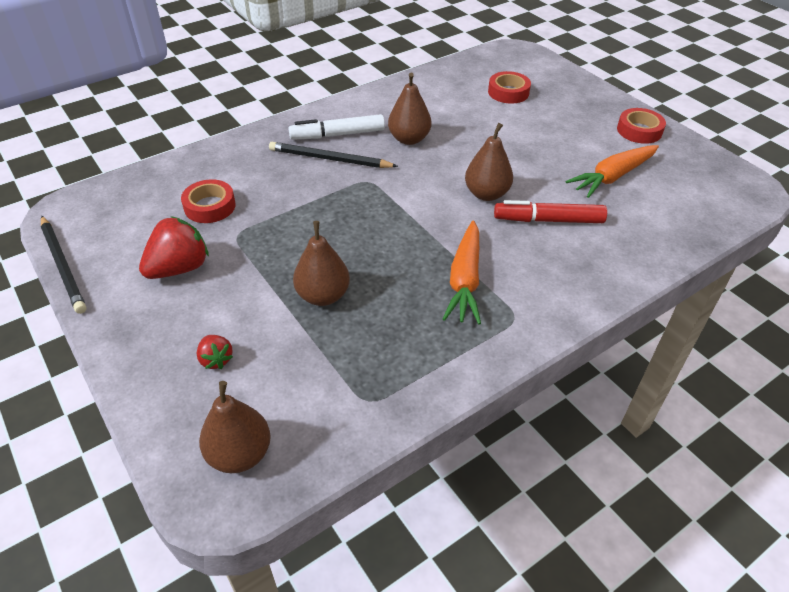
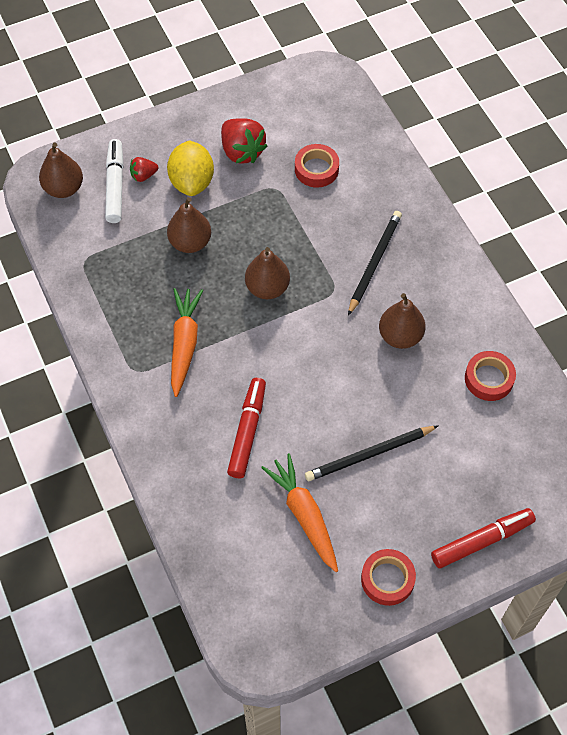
camera: 100 degrees right, 15 degrees up
black pencil [41,216,86,314] -> black pencil moved to [305,426,438,481]
white marker [288,114,385,140] -> white marker moved to [105,139,124,223]
orange carrot [443,221,481,324] -> orange carrot turned 75 degrees clockwise [171,288,203,397]
brown pear [465,123,513,201] -> brown pear moved to [245,247,290,299]
red tape [488,71,531,104] -> red tape moved to [465,351,516,401]
none -> yellow lemon [167,141,214,196]
none -> red marker [431,508,536,569]

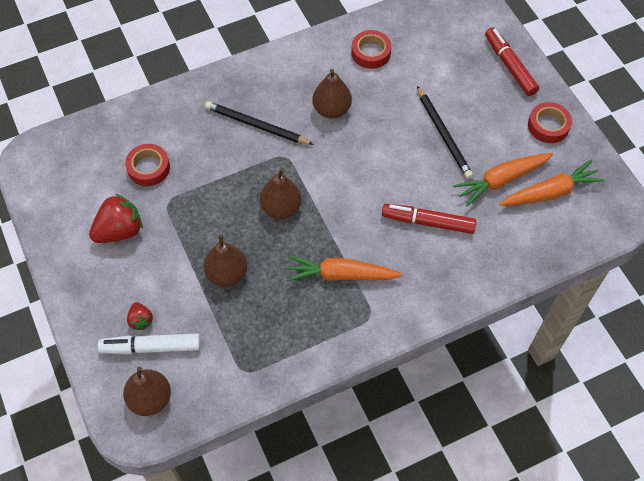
camera: 90 degrees left, 0 degrees up
yellow lemon [167,141,214,196] -> none
none -> orange carrot [500,160,605,206]

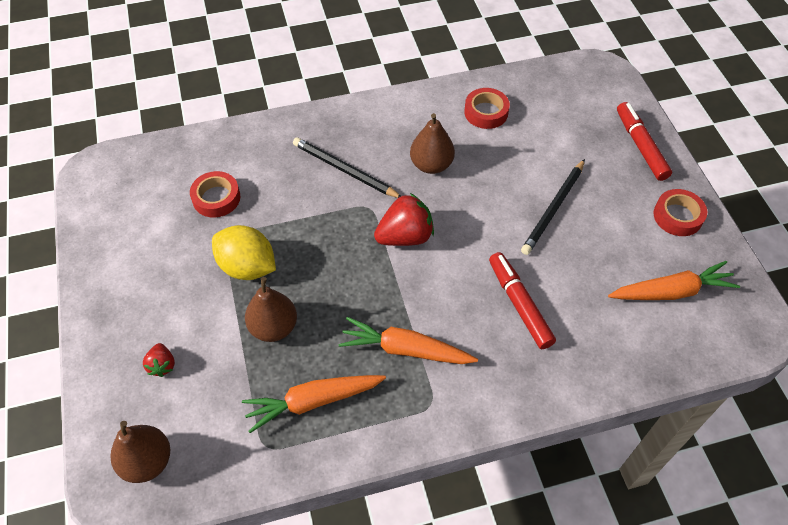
camera: 10 degrees right, 5 degrees down
red strawberry [89,194,143,243] -> red strawberry moved to [374,193,434,246]
white marker [98,333,201,354] -> none
brown pear [260,168,302,219] -> none
red marker [382,204,476,234] -> red marker turned 45 degrees clockwise [489,252,556,349]
black pencil [417,86,473,179] -> black pencil turned 45 degrees clockwise [521,159,585,255]
orange carrot [453,153,553,207] -> orange carrot moved to [242,375,386,433]
none -> yellow lemon [212,225,276,280]

